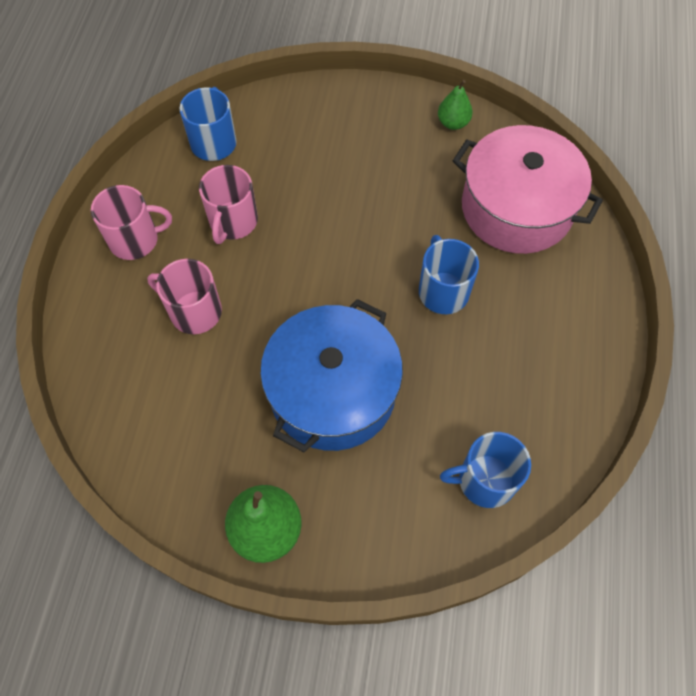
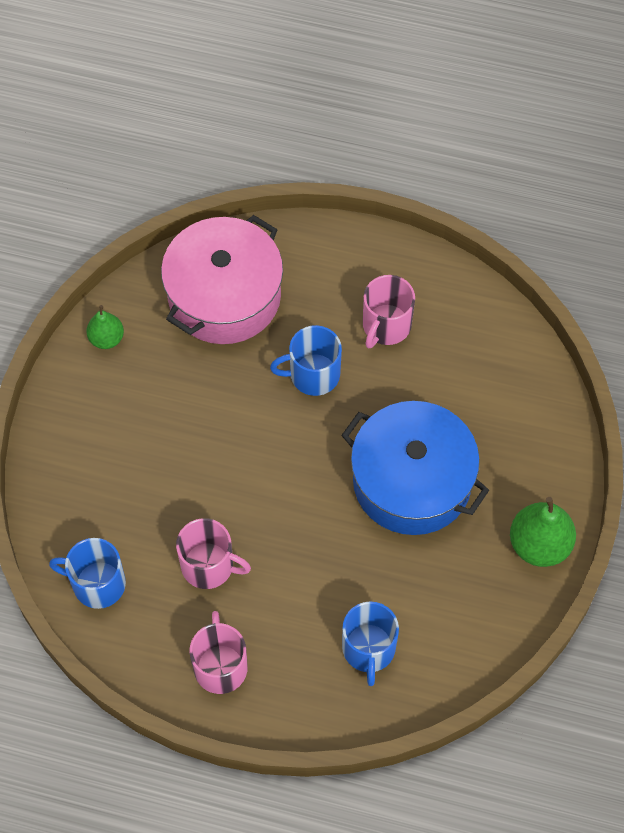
camera: 85 degrees left, 0 degrees up
pink mug [147,259,222,334] -> pink mug moved to [363,275,415,349]
blue mug [440,432,531,508] -> blue mug moved to [342,602,399,686]

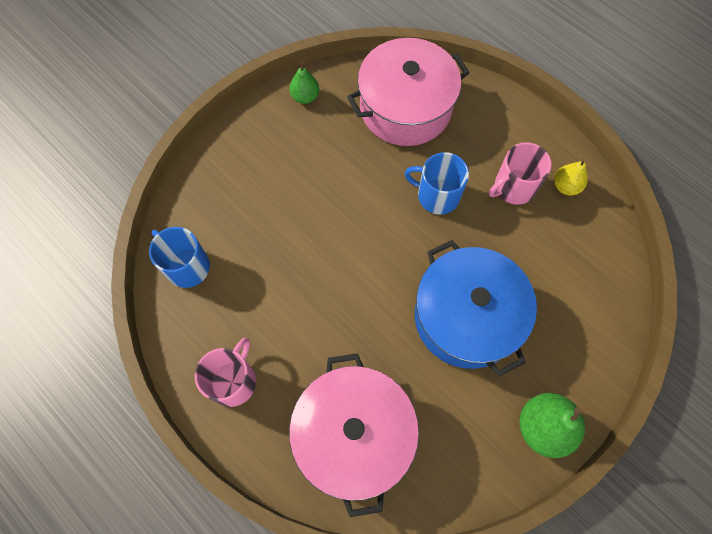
camera: 30 degrees right, 5 degrees up
pink mug [176,518,251,589] -> none
blue mug [342,602,399,686] -> pink pot [289,353,419,517]
none -> yellow pear [554,158,588,195]

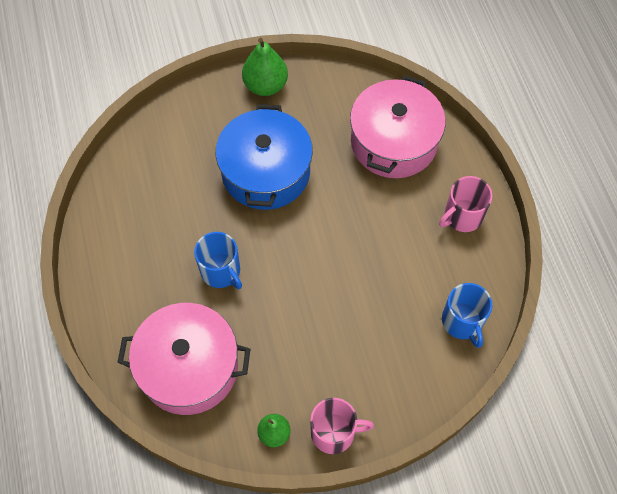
camera: 150 degrees left, 5 degrees down
pink mug [489,142,552,205] -> pink mug moved to [310,398,374,454]
yellow pear [554,158,588,195] -> none

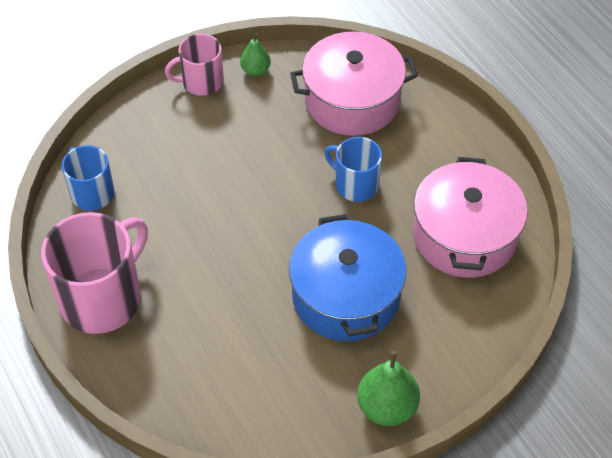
camera: 165 degrees right, 10 degrees down
pink pot [350,75,446,178] -> pink pot moved to [413,157,528,278]
pink mug [439,176,493,232] -> pink mug [41,212,148,334], size x1.75

